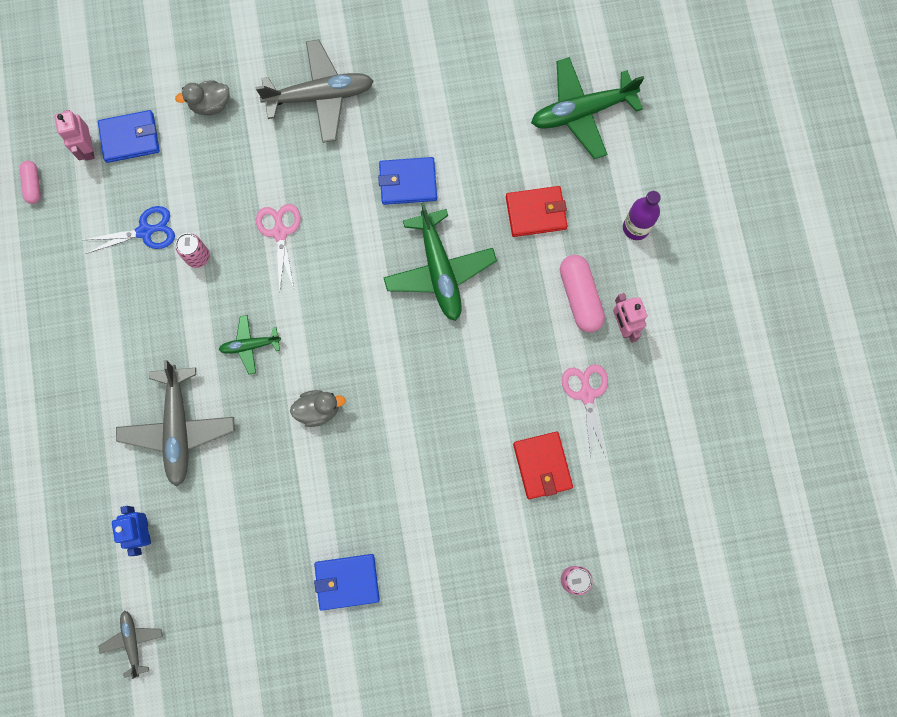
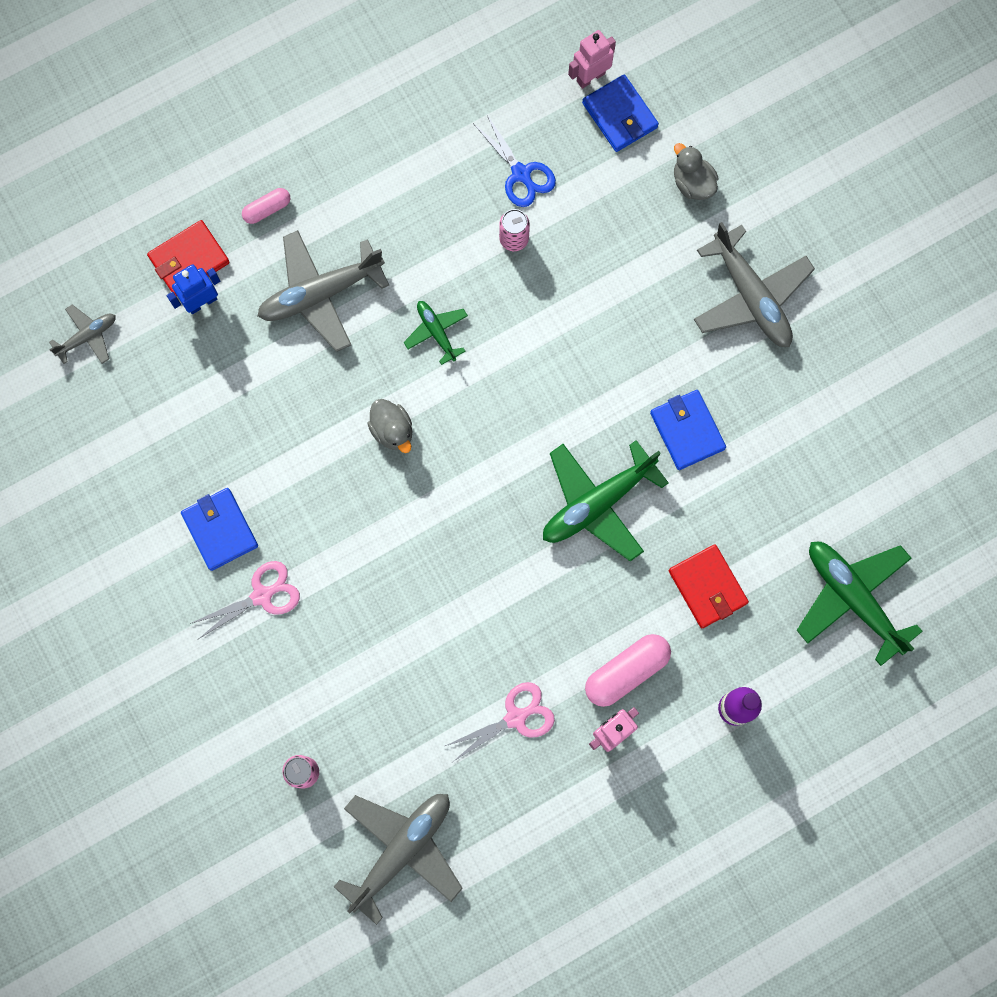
camera: 70 degrees right, 0 degrees up
pink capsule [20,161,41,204] -> pink capsule moved to [242,188,290,224]
pink scissors [256,204,301,291] -> pink scissors moved to [190,561,300,639]
red wallet [513,432,573,499] -> red wallet moved to [147,220,230,296]
none -> grey plane [334,794,463,925]

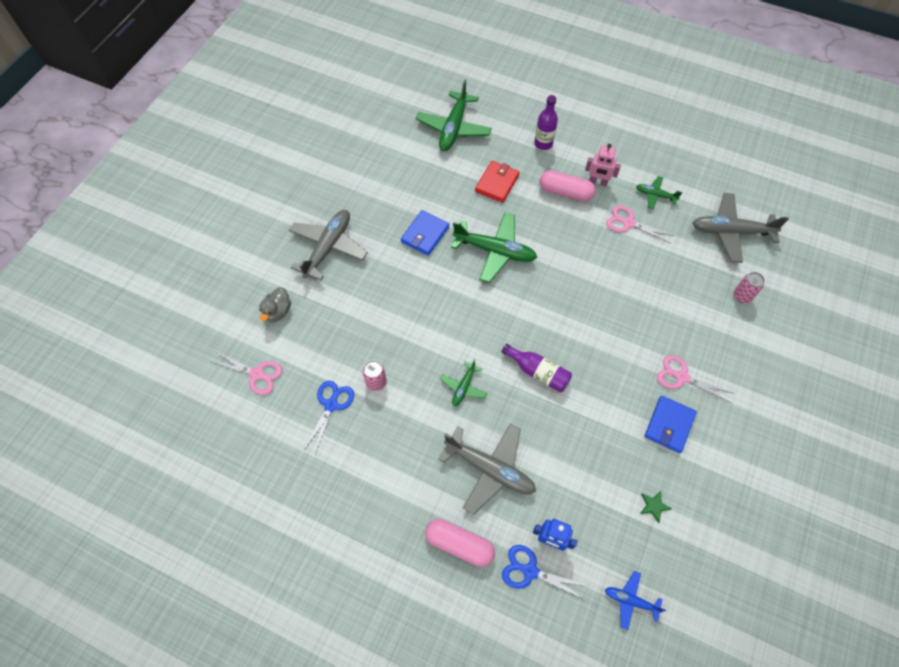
camera: 125 degrees left, 15 degrees down
grey plane [49,304,116,364] -> blue plane [605,571,666,630]
red wallet [147,220,230,296] -> blue scissors [502,545,588,600]
pink capsule [242,188,290,224] -> pink capsule [425,519,495,567], size x1.74
grey duck [367,399,412,453] -> purple bottle [501,344,572,392]
pink robot [568,30,616,89] -> none
blue wallet [582,74,659,152] -> pink scissors [209,351,282,395]
none -> green plane [636,176,682,210]
none -> green star [640,491,672,523]

